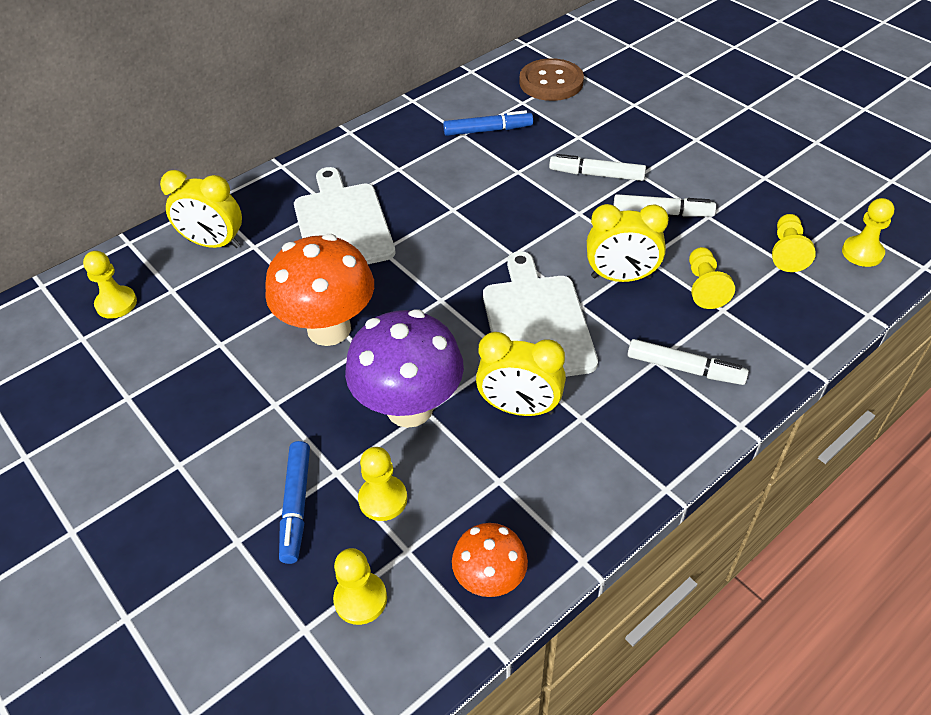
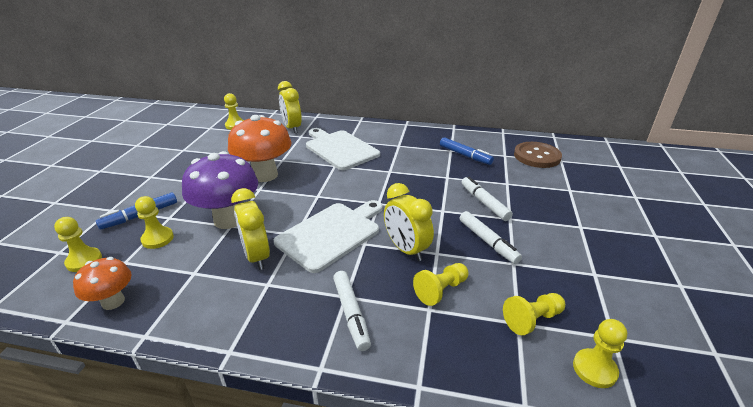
camera: 50 degrees right, 15 degrees down
white cutting board [294,167,396,264] -> white cutting board turned 75 degrees counterclockwise [306,128,380,170]

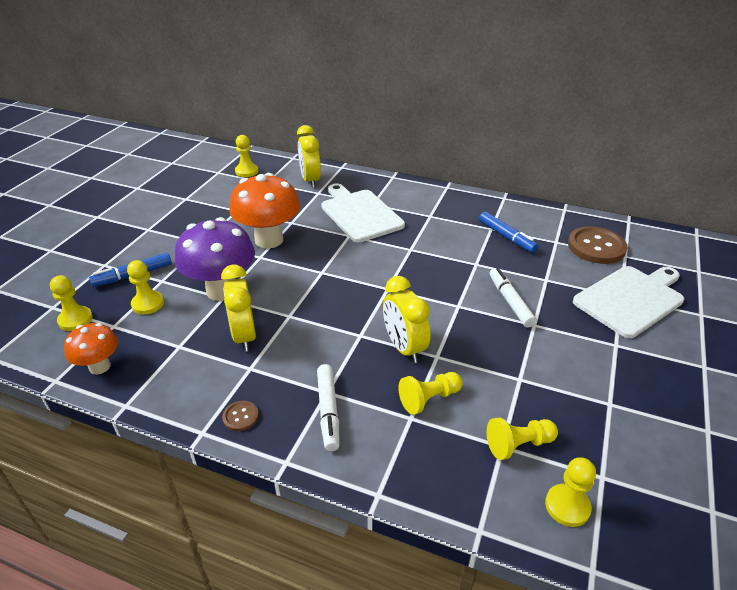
camera: 10 degrees right, 5 degrees up
white cutting board [274,200,383,273] -> white cutting board moved to [573,266,684,338]
white marker [460,211,522,264] -> none
none -> brown button [222,401,259,431]

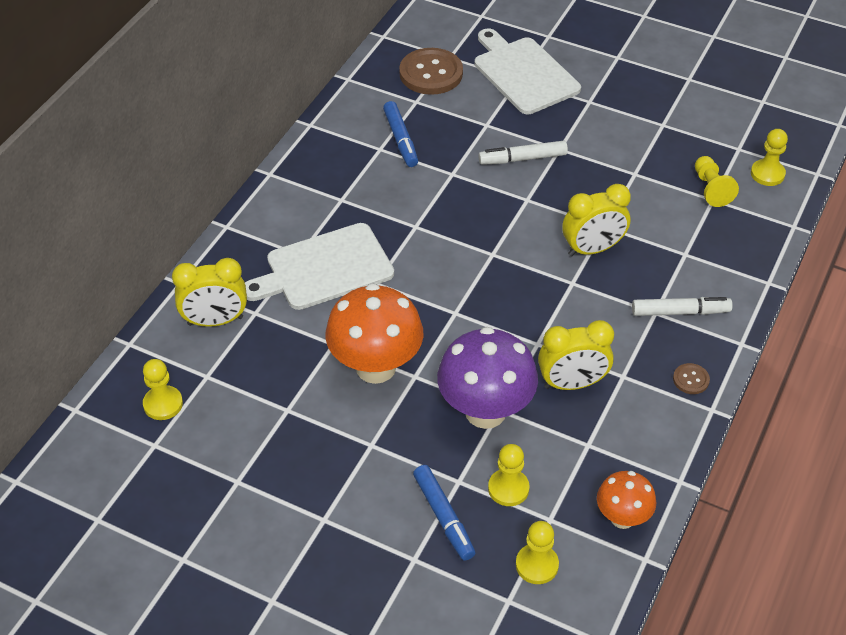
camera: 85 degrees left, 10 degrees up
yellow pawn [398,372,463,415] -> none
blue marker [479,212,538,253] -> blue marker turned 105 degrees clockwise [383,101,418,167]

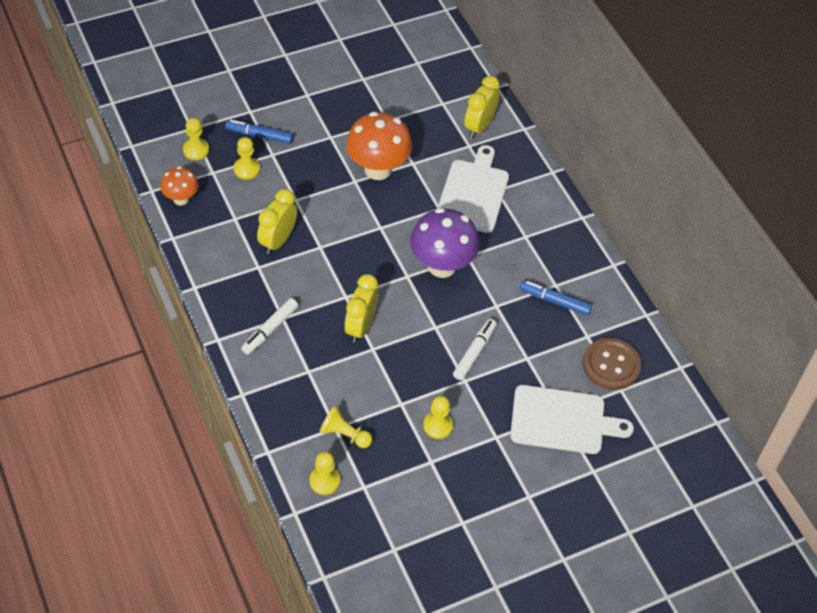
camera: 125 degrees right, 5 degrees up
yellow pawn [143,359,183,420] -> yellow pawn moved to [423,396,453,439]
purple mushroom [437,327,538,429] -> purple mushroom moved to [410,208,479,278]
brown button [673,363,710,394] -> none

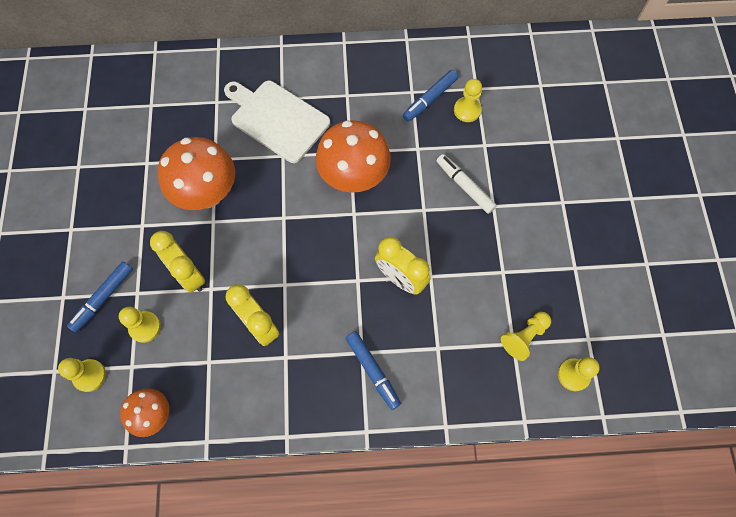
camera: 65 degrees left, 15 degrees up
white marker [241,298,298,355] -> blue marker [346,331,401,410]
purple mushroom [410,208,479,278] -> orange mushroom [316,120,391,193]
yellow pawn [423,396,453,439] -> yellow pawn moved to [454,79,482,122]
yellow clock [464,76,500,138] -> yellow clock moved to [150,231,205,293]
white cutting board [510,385,634,454] -> none
brown button [583,338,641,390] -> none

